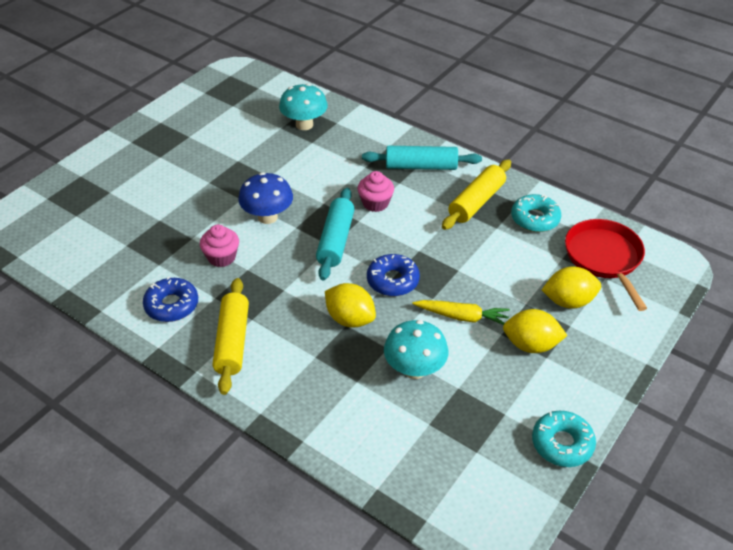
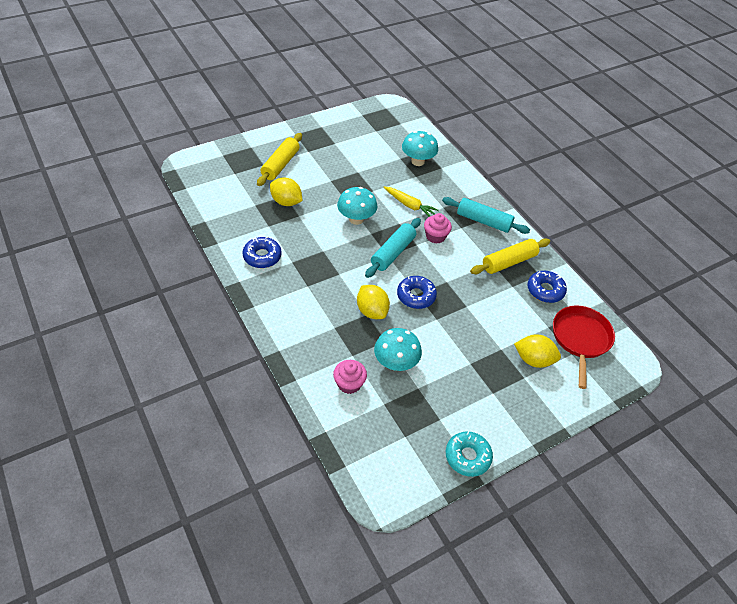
camera: 20 degrees right, 5 degrees up
pink cupcake [200,225,239,267] -> pink cupcake moved to [333,360,367,394]
yellow rolling pin [213,278,249,395] -> yellow rolling pin moved to [257,133,302,186]
blue mushroom [238,172,293,224] -> turquoise mushroom [337,187,377,225]
yellow carrot [412,300,510,325] -> yellow carrot moved to [383,186,439,217]
yellow lemon [503,309,568,353] -> yellow lemon moved to [270,177,303,206]
turquoise donut [511,194,561,232] -> blue donut [528,271,567,303]

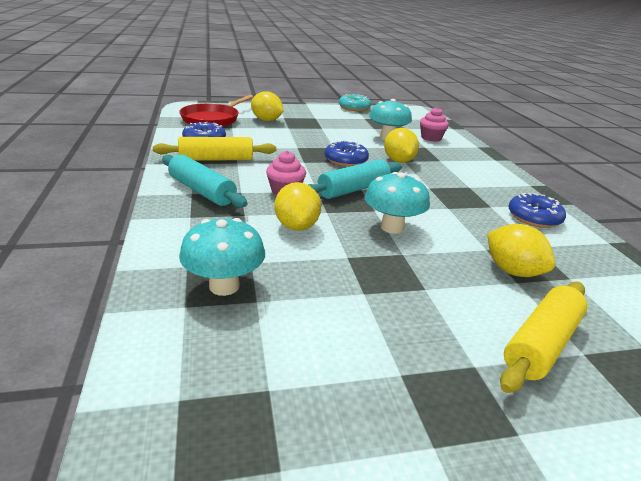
camera: 160 degrees left, 20 degrees down
yellow carrot [383,186,439,217] -> yellow lemon [274,182,321,231]

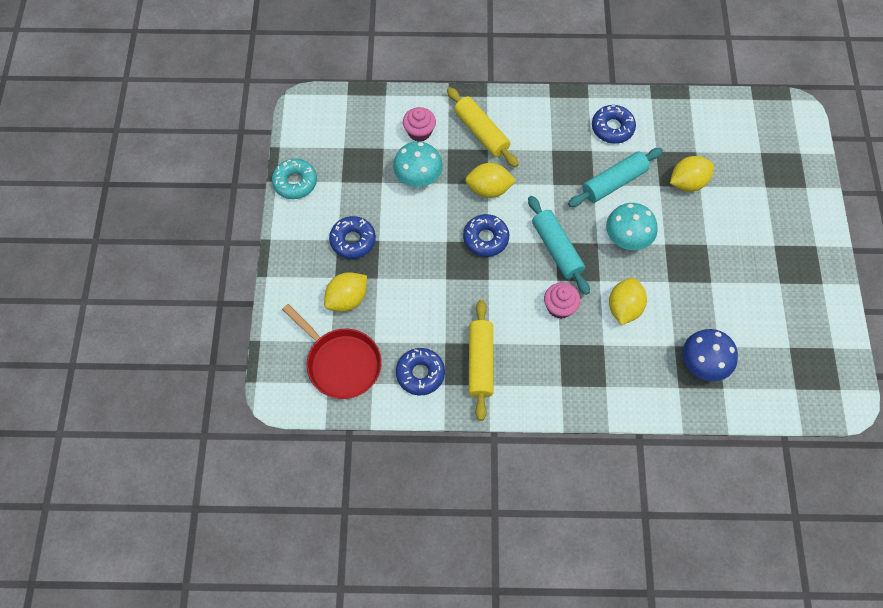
camera: 75 degrees left, 35 degrees up
turquoise rolling pin [162,154,248,208] -> turquoise rolling pin moved to [568,148,663,207]
turquoise mushroom [179,218,265,296] -> blue mushroom [683,329,738,381]
yellow lemon [274,182,321,231] -> yellow lemon turned 75 degrees counterclockwise [609,278,647,325]
yellow rolling pin [500,282,588,393] -> yellow rolling pin moved to [447,87,519,167]
none -> blue donut [329,216,376,259]

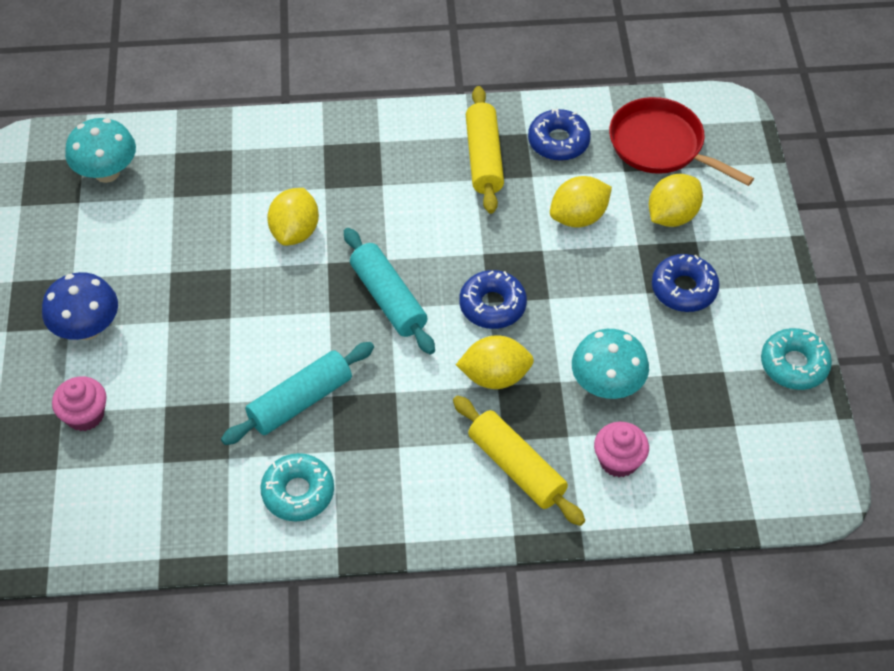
camera: 175 degrees right, 10 degrees down
pink cupcake [544,283,580,319] -> pink cupcake moved to [52,376,106,431]
blue donut [592,105,636,144] -> turquoise donut [260,453,334,521]
turquoise mushroom [606,203,658,250] -> turquoise mushroom moved to [65,118,136,183]
yellow lemon [670,156,714,192] -> yellow lemon moved to [550,176,612,228]
blue mushroom [683,329,738,381] -> blue mushroom moved to [42,272,118,340]

